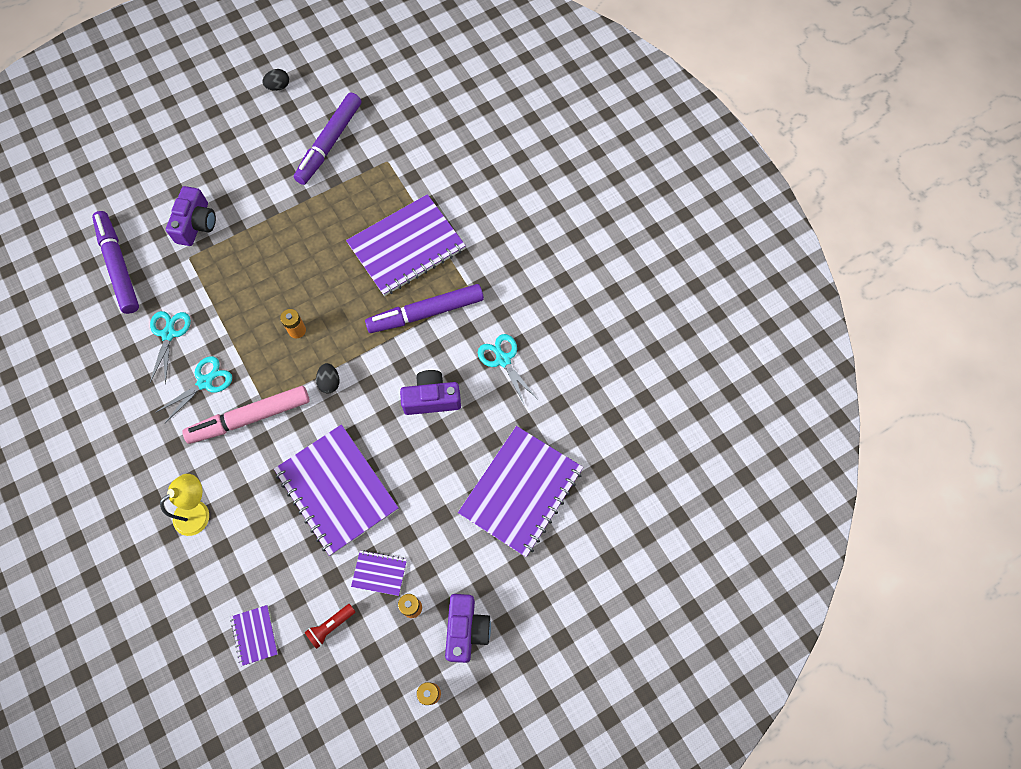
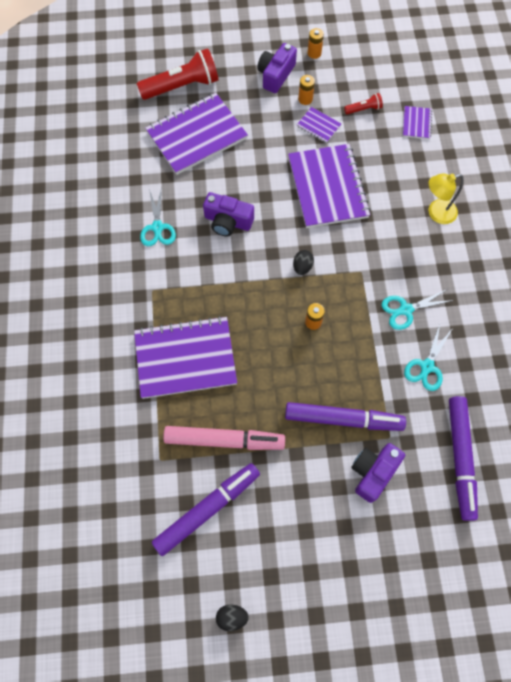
camera: 155 degrees left, 0 degrees up
pink marker [182,386,310,444] -> pink marker moved to [163,426,285,450]
purple marker [365,284,484,333] -> purple marker moved to [285,402,406,431]
none -> red flashlight [137,48,218,100]

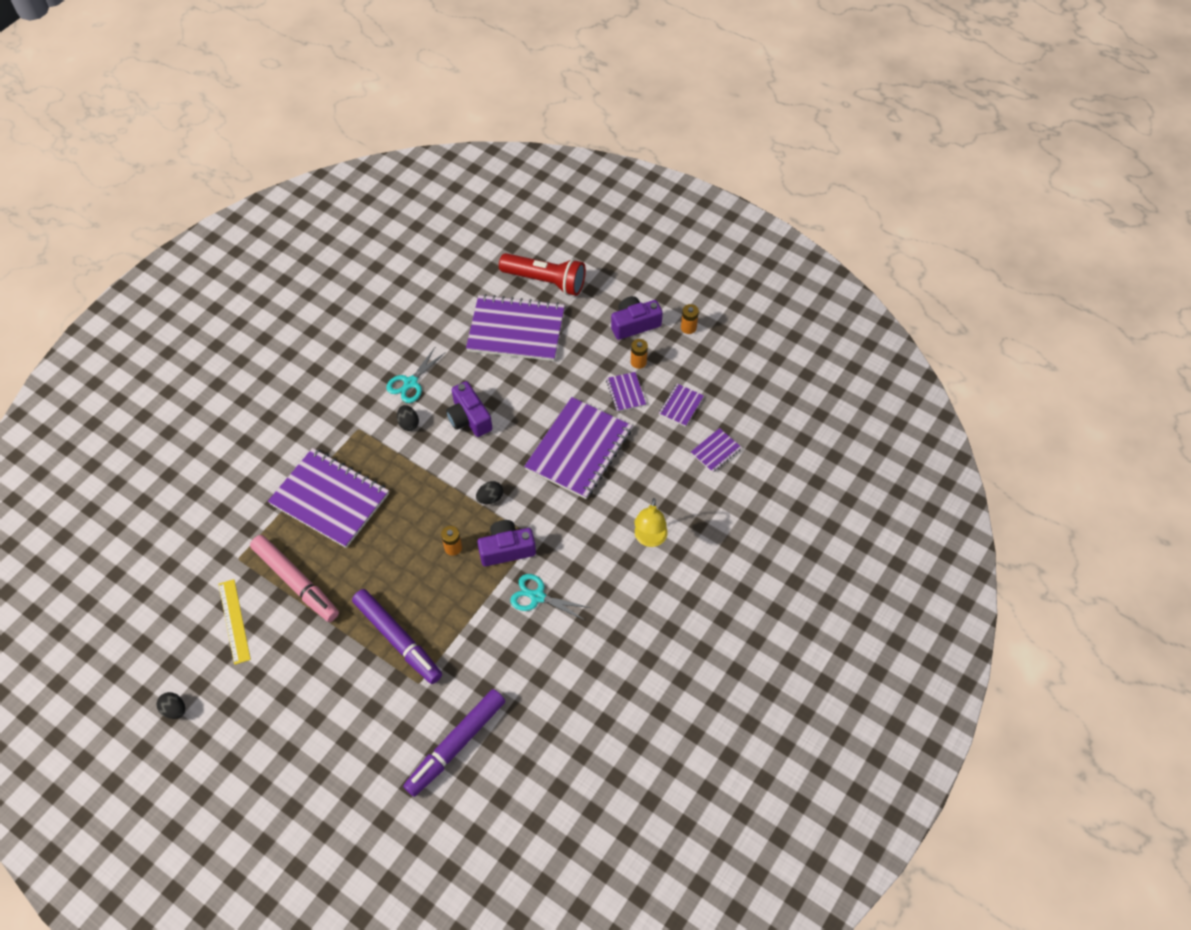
camera: 40 degrees right, 10 degrees down
purple marker [152,463,260,556] -> yellow ruler [218,579,251,665]
red flashlight [344,93,383,114] -> purple notebook [659,384,704,427]
purple camera [351,443,405,503] -> purple camera moved to [477,520,536,566]
turquoise scissors [404,324,453,391] -> none
yellow lamp [428,173,464,224] -> yellow lamp turned 105 degrees counterclockwise [634,498,668,547]
none -> black egg [397,405,419,431]

